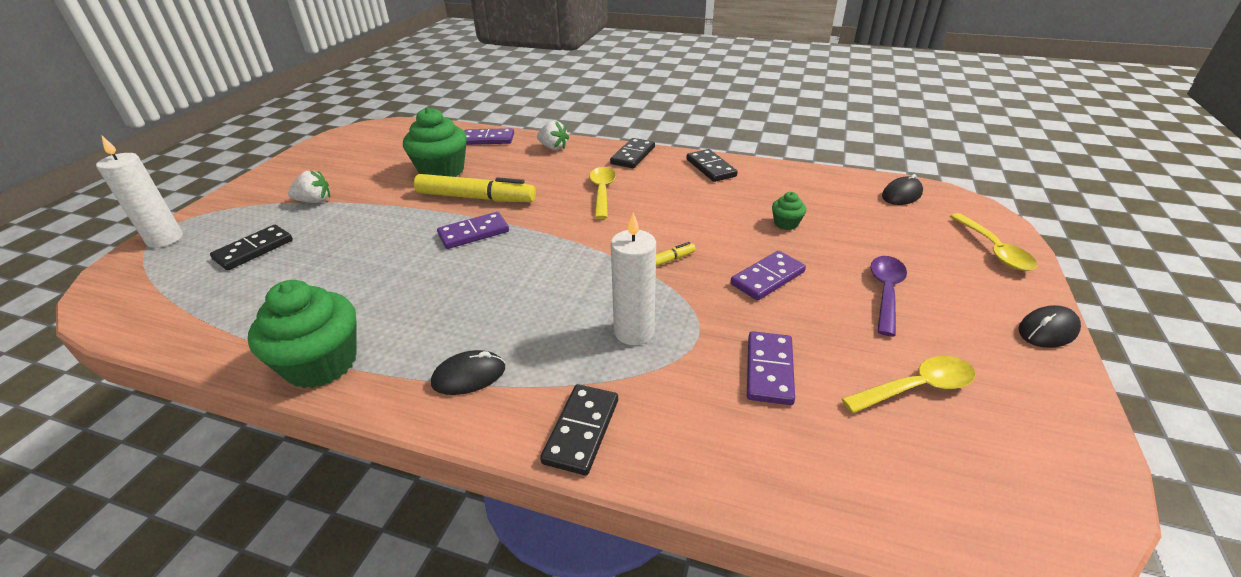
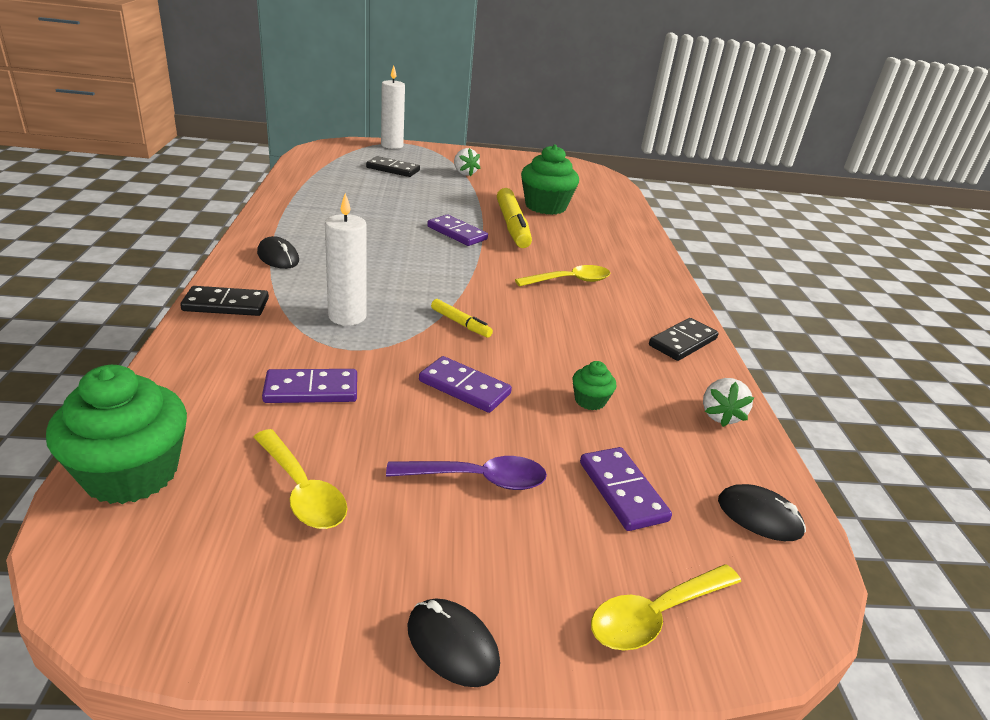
camera: 65 degrees right, 5 degrees down
green cupcake [248,280,357,388] -> green cupcake moved to [46,365,187,504]
purple domino [464,128,514,145] -> purple domino moved to [580,447,672,531]
white strawberry [537,121,569,150] -> white strawberry moved to [703,378,754,427]
black domino [610,138,655,168] -> none

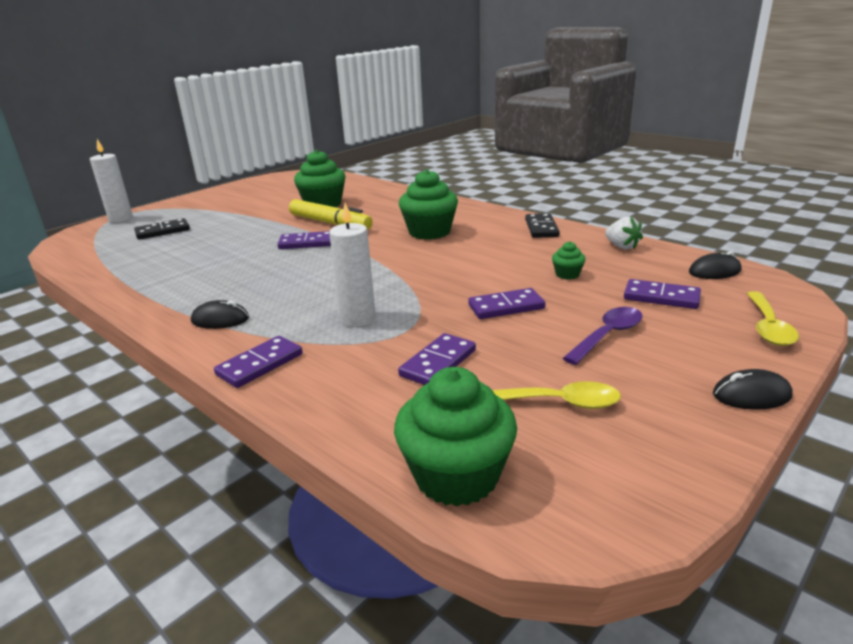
camera: 40 degrees left, 5 degrees down
black domino [180,286,269,316] -> purple domino [214,336,302,388]
yellow marker [431,299,493,338] -> none
white strawberry [454,148,481,176] -> none
yellow spoon [515,265,610,287] -> green cupcake [399,169,458,239]

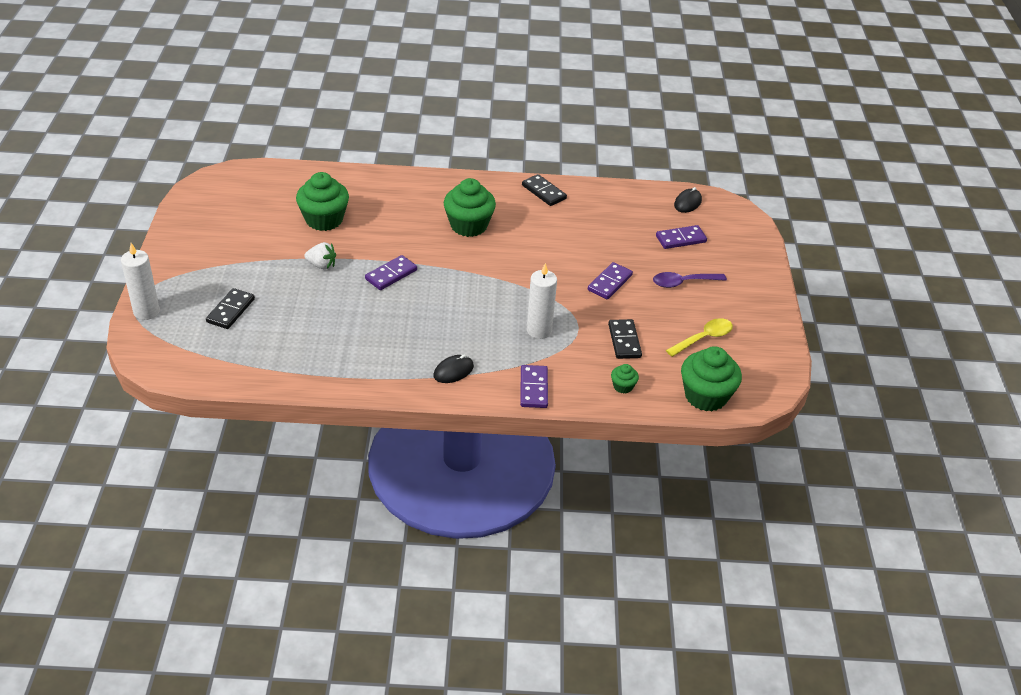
camera: 45 degrees left, 15 degrees up
yellow marker [289,199,373,230] -> none
purple domino [398,333,476,385] -> black domino [608,319,642,359]
green cupcake [552,241,586,280] -> green cupcake moved to [611,364,639,394]
purple spoon [563,307,643,365] -> purple spoon turned 105 degrees counterclockwise [653,272,727,288]
white strawberry [605,217,643,250] -> white strawberry moved to [304,242,336,270]
black mouse [713,369,793,410] -> none
yellow spoon [747,291,799,346] -> none

